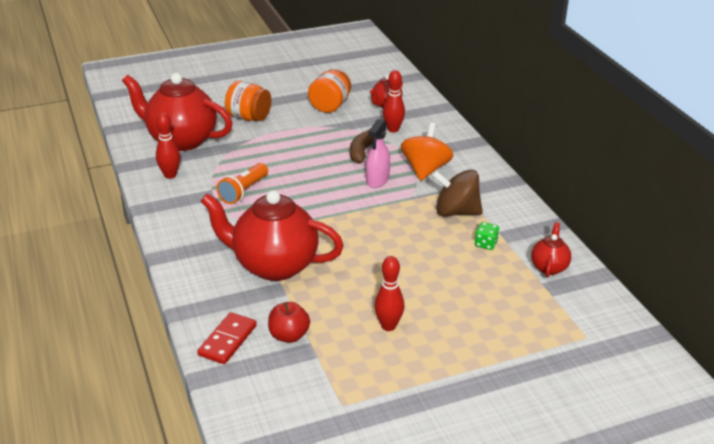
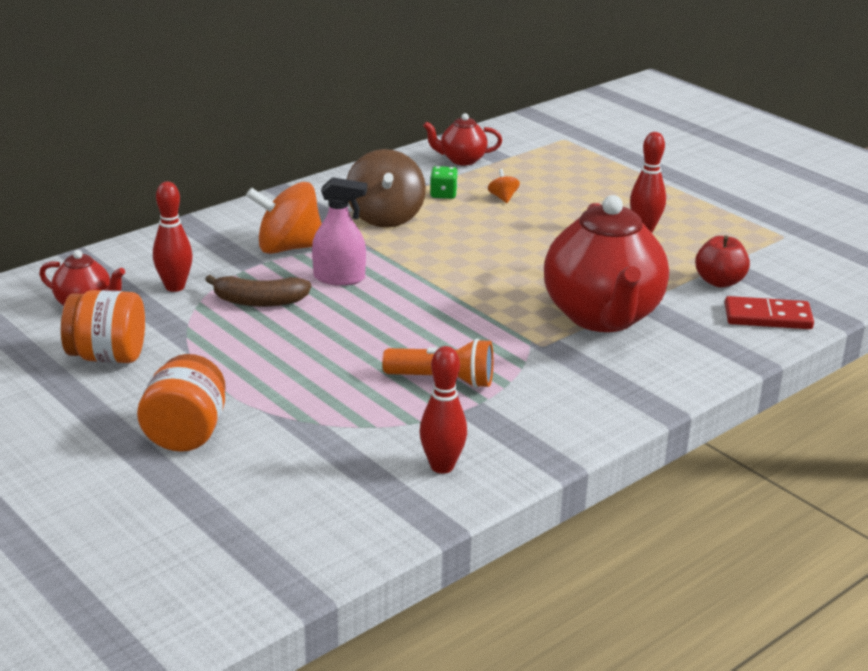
camera: 110 degrees left, 5 degrees down
red teapot [122,73,233,151] -> none
none -> orange spinning top [488,169,520,203]

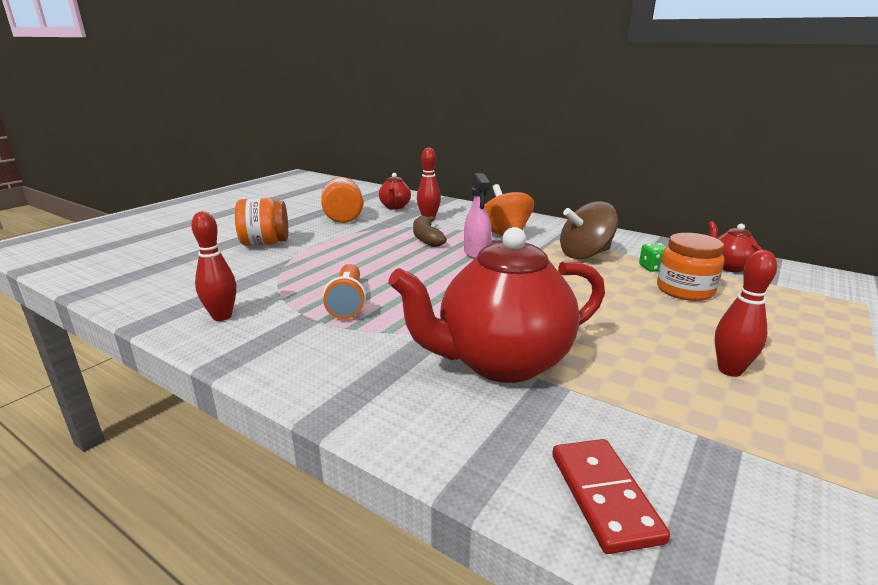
camera: 75 degrees right, 5 degrees down
orange spinning top [488,169,520,203] -> orange jar [657,233,724,301]
red apple [695,235,750,288] -> none

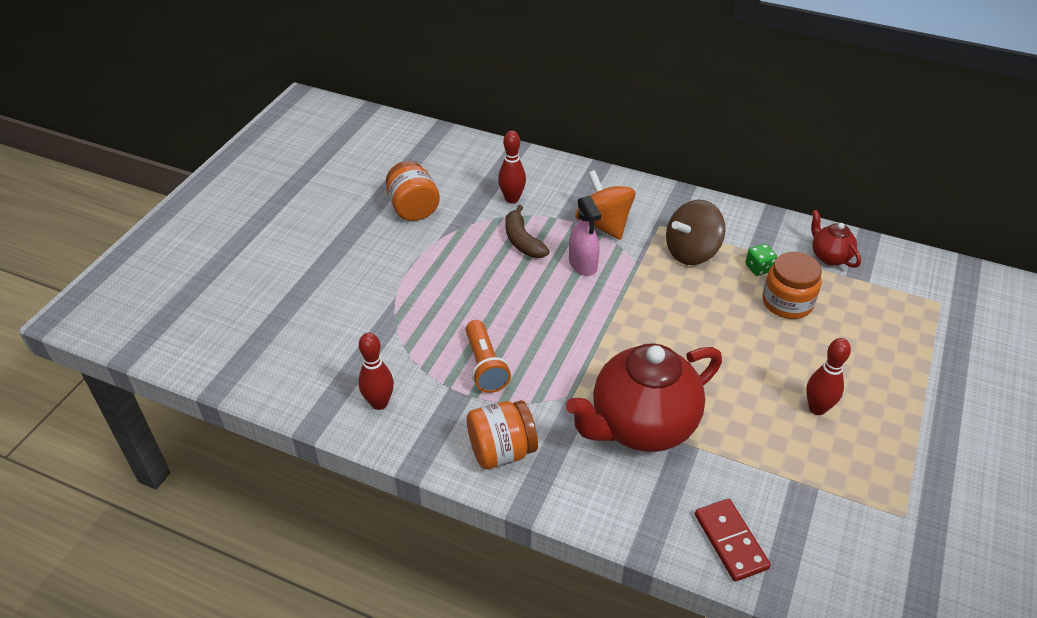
camera: 10 degrees left, 20 degrees up
orange jar [235,198,288,246] -> orange jar moved to [467,400,538,469]
red teapot [379,173,411,209] -> none

